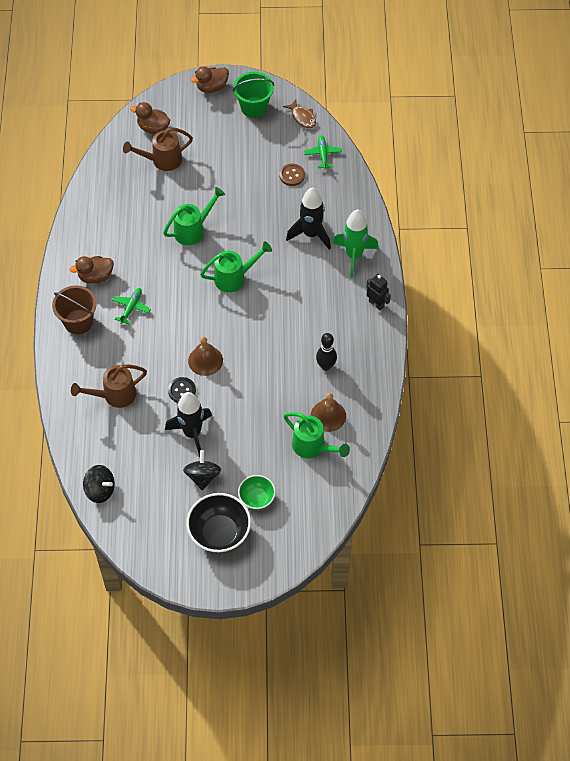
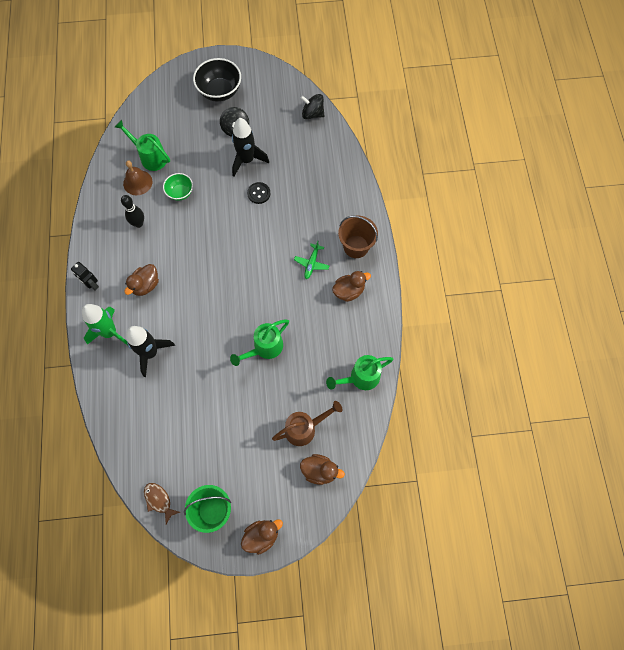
camera: 175 degrees right, 10 degrees up
brown watering can [71,364,147,408] -> none
brown bell [188,337,223,376] -> none
green watering can [200,241,272,292] -> green watering can moved to [326,355,393,390]
green bowl [238,475,275,510] -> green bowl moved to [163,173,193,201]
brown button [279,163,305,186] -> none
green plane [304,135,342,170] -> none
none -> brown duck [124,264,159,296]

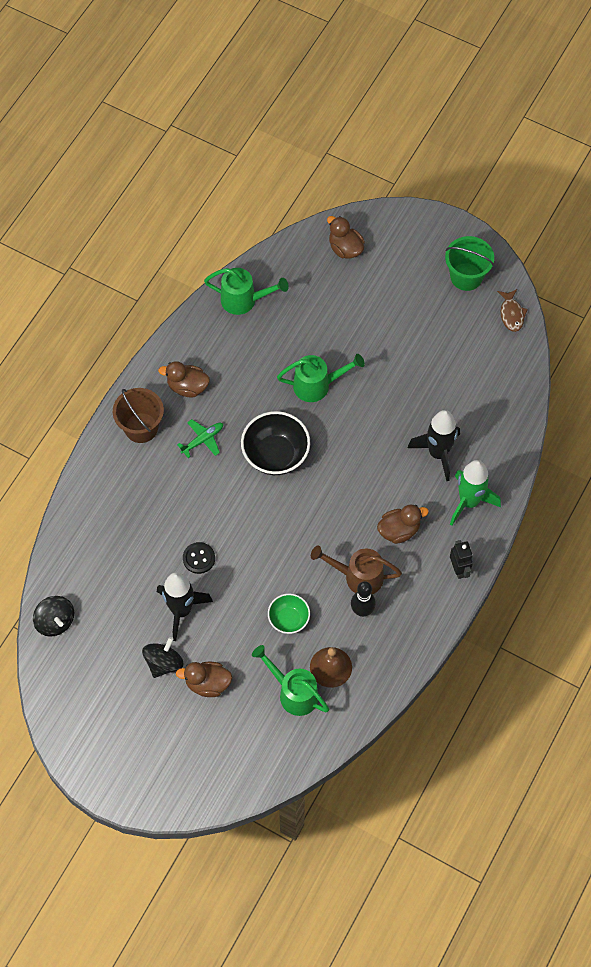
camera: 145 degrees left, 5 degrees down
green watering can [115,120,170,171] -> green watering can turned 150 degrees clockwise [252,645,329,716]
black bowl [193,58,241,102] -> black bowl moved to [241,411,310,475]
brown duck [241,519,283,555] -> brown duck moved to [176,662,232,697]
brown watering can [272,401,342,446] -> brown watering can moved to [311,545,402,594]

